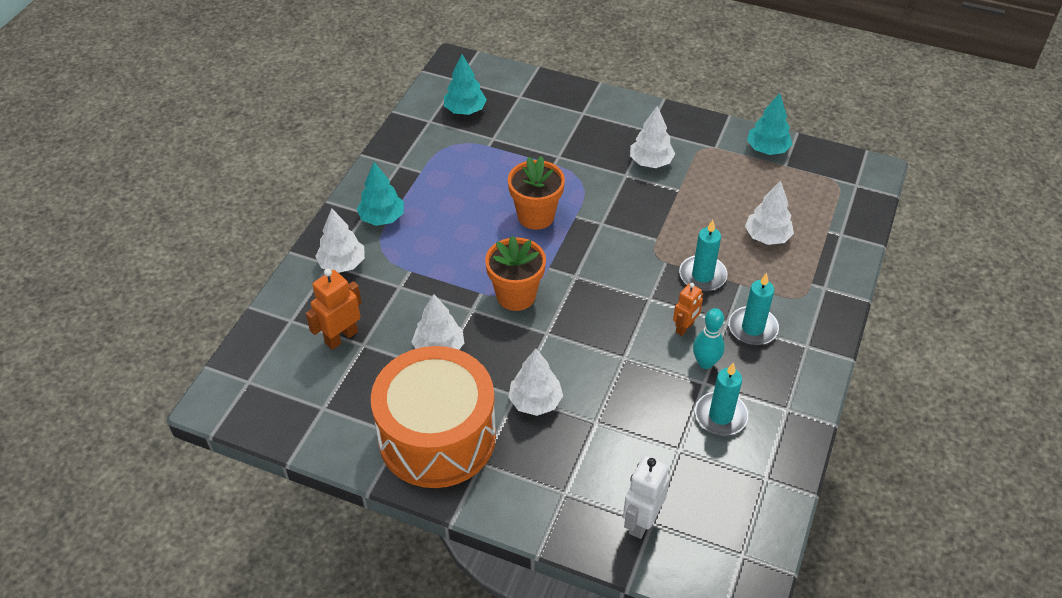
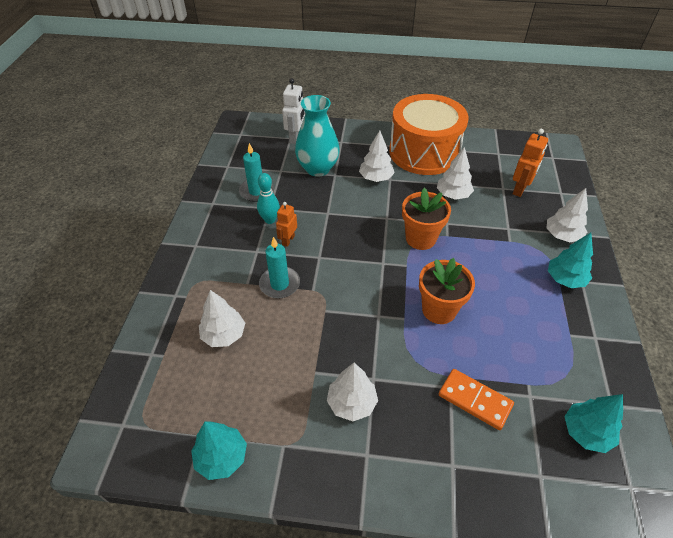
camera: 165 degrees right, 0 degrees up
turquoise candle [729,273,779,345] -> none
none -> turquoise vase [295,95,340,177]
none -> orange domino [439,369,514,430]

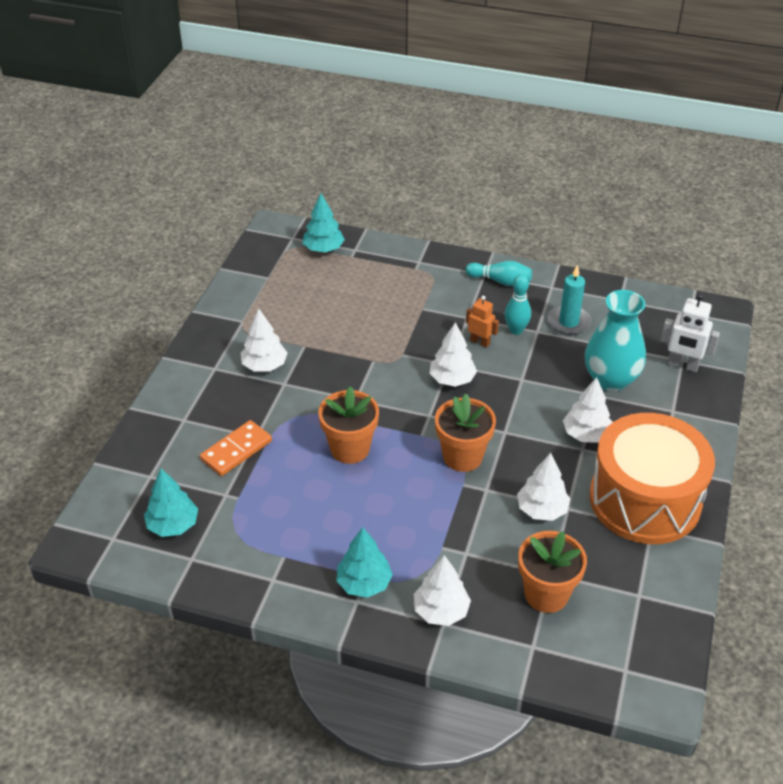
camera: 100 degrees right, 5 degrees down
turquoise tree [191,422,247,480] -> turquoise tree moved to [303,193,345,252]
white tree [199,290,245,347] -> white tree moved to [429,322,477,387]
turquoise candle [259,237,300,298] -> none
orange robot [513,129,548,197] -> orange flower pot [518,531,587,613]
none -> turquoise bowling pin [465,261,532,286]

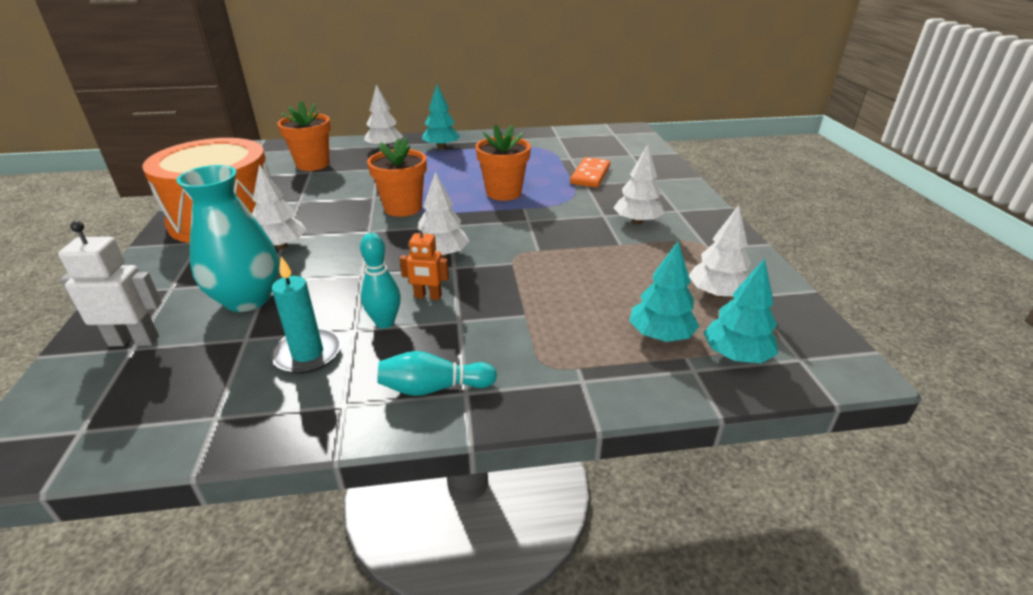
camera: 155 degrees right, 10 degrees down
turquoise tree [144,469,198,537] -> turquoise tree moved to [629,241,699,342]
white tree [517,453,570,521] -> white tree moved to [689,205,751,298]

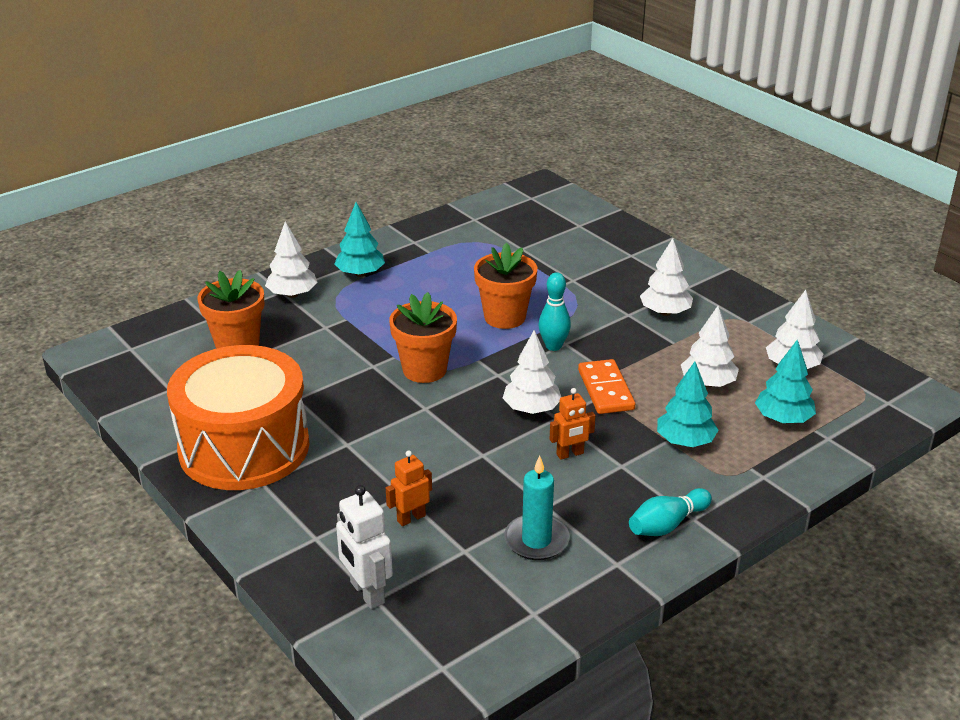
camera: 30 degrees left, 0 degrees up
white robot [58,221,162,347] -> white robot turned 90 degrees counterclockwise [336,485,393,609]
turquoise vase [176,165,279,312] -> orange robot [386,451,432,526]
white tree [252,164,306,249] -> white tree moved to [681,306,739,387]
turquoise bowling pin [360,233,401,328] -> turquoise bowling pin moved to [538,272,571,351]
orange domino [570,157,610,187] -> orange domino moved to [578,359,635,414]
turquoise tree [704,258,778,363] -> turquoise tree moved to [657,362,719,447]

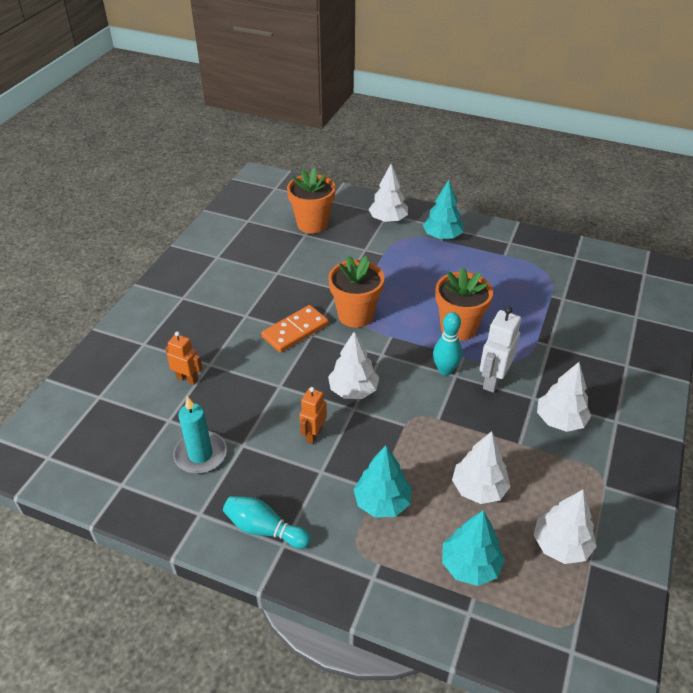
camera: 60 degrees right, 10 degrees up
orange drum [167,345,309,490] -> none
white robot [336,485,393,609] -> white robot moved to [480,306,521,393]
orange robot [550,388,596,460] -> orange robot turned 75 degrees clockwise [299,387,327,444]
orange domino [578,359,635,414] -> orange domino moved to [261,305,329,353]

